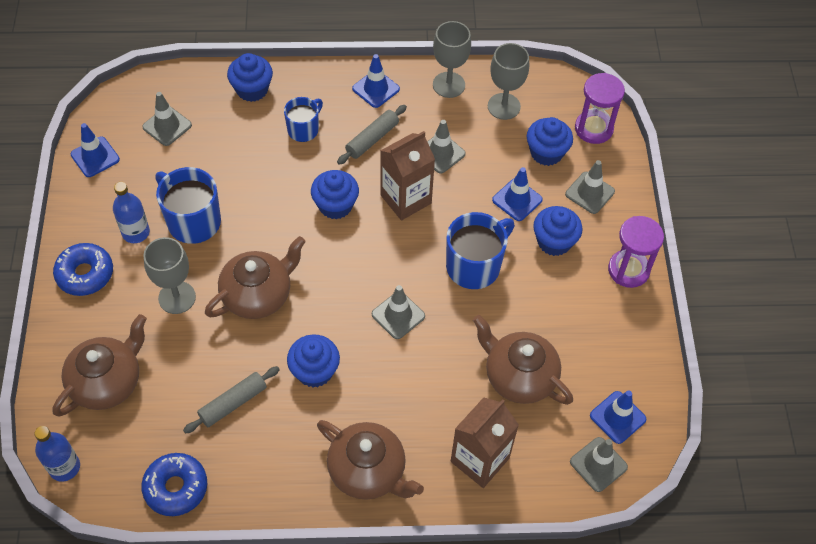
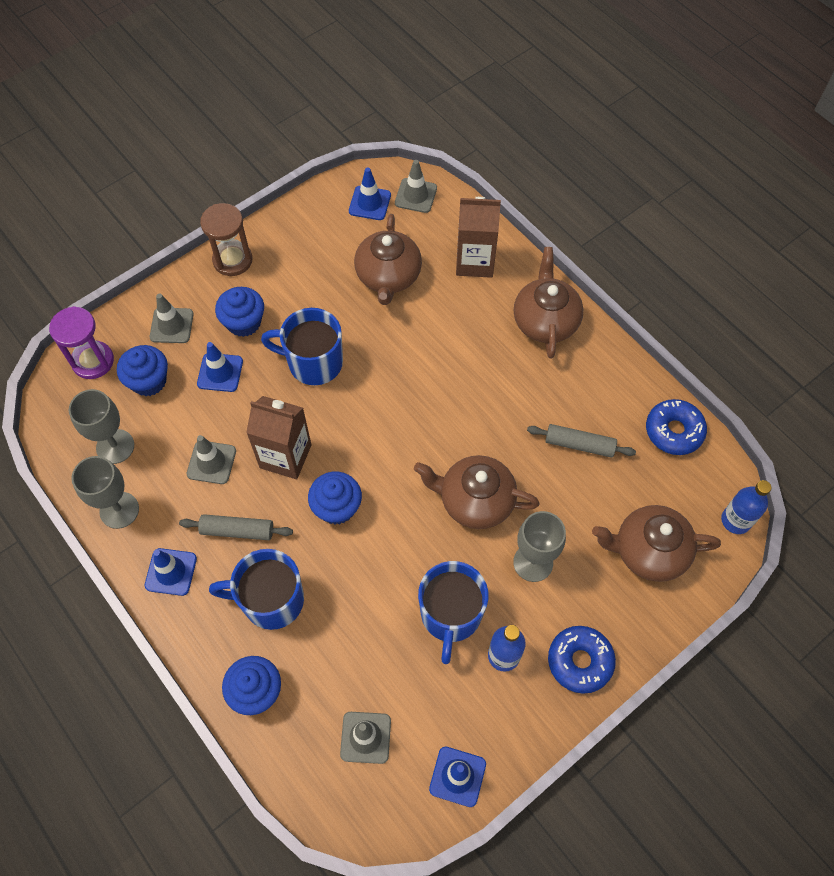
camera: 125 degrees left, 5 degrees up
blue mug [284,97,323,142] -> blue mug [209,549,304,630], size x1.62
blue cupcake [287,334,340,388] -> none
grey traffic cone [372,285,425,339] -> none
purple hourglass [608,216,664,288] -> brown hourglass [200,203,252,276]

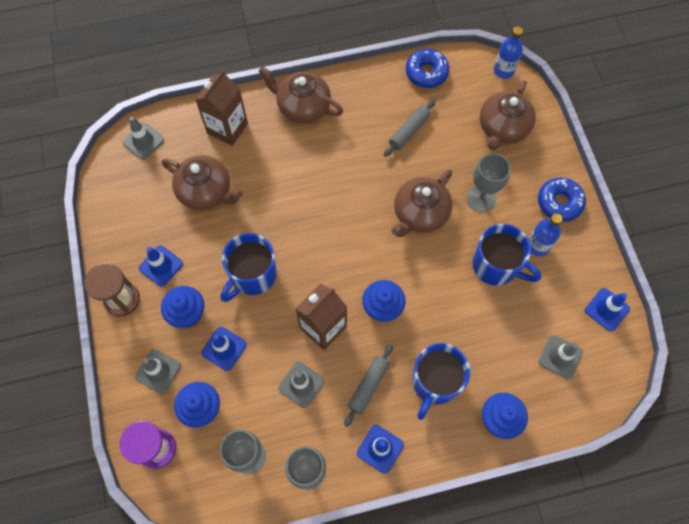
camera: 65 degrees left, 5 degrees up
blue traffic cone [349,167,391,220] -> blue traffic cone moved to [139,245,183,287]

